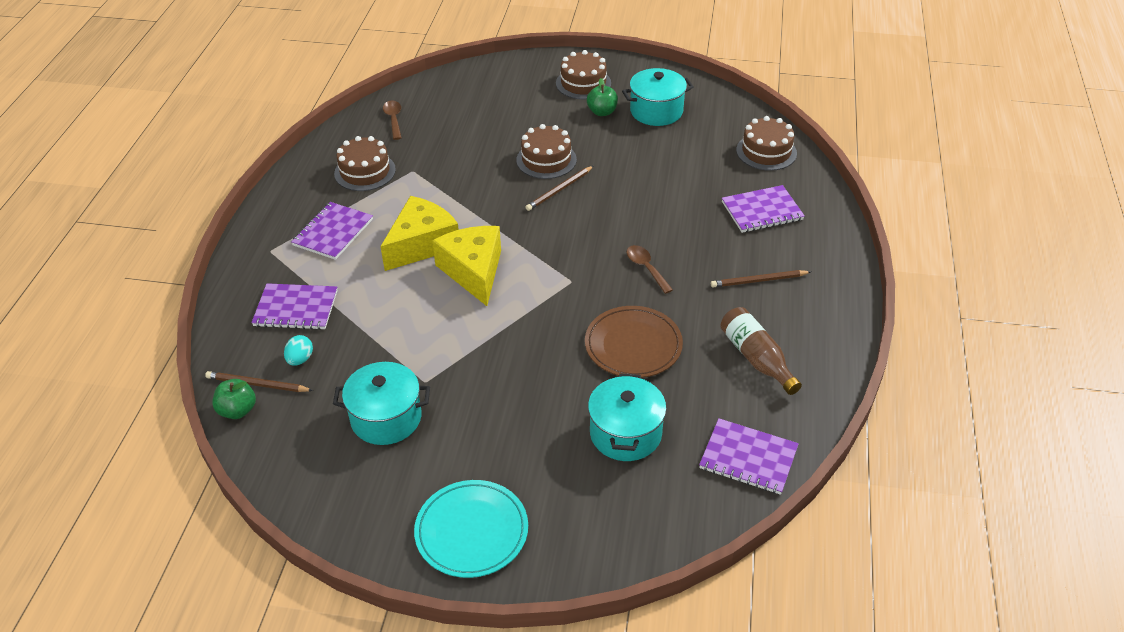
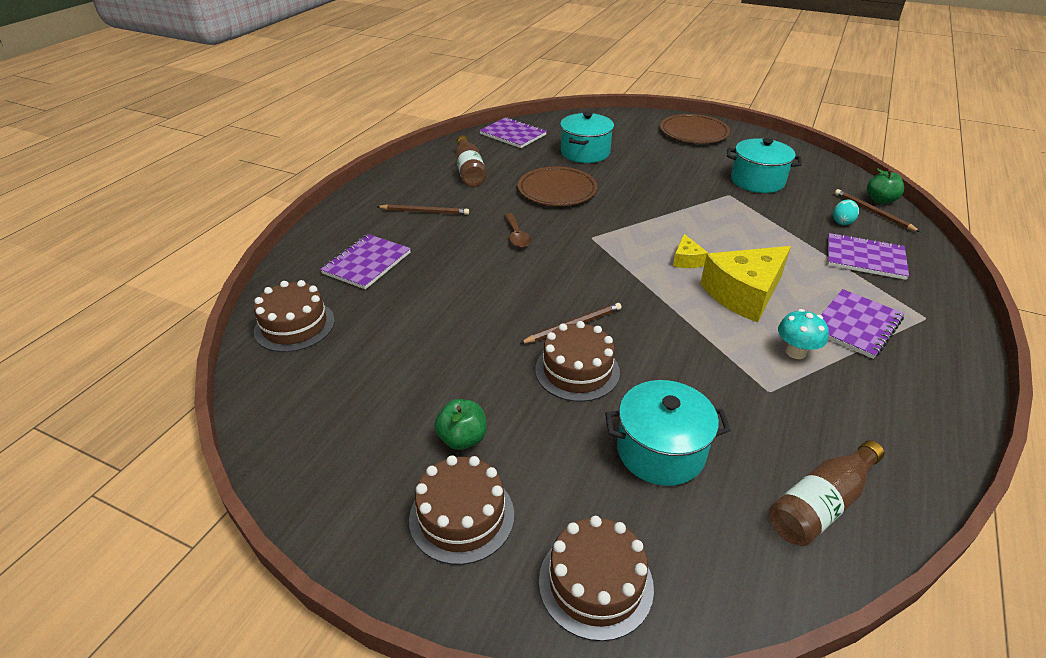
camera: 165 degrees left, 5 degrees down
brown pencil [205,371,313,392] -> brown pencil turned 150 degrees counterclockwise [835,189,920,232]
brown cake [334,136,396,191] -> brown cake moved to [539,516,654,641]
brown spoon [383,100,402,140] -> brown bottle [769,440,885,546]
turquoise plate [414,480,528,578] -> brown plate [660,114,730,143]
yellow cheese [432,226,501,306] -> yellow cheese [673,234,708,268], size x0.46
turquoise pot [622,68,694,126] -> turquoise pot moved to [605,380,731,486]
purple notebook [722,185,805,233] -> purple notebook turned 60 degrees counterclockwise [320,234,411,289]
none -> turquoise mushroom [778,309,829,359]

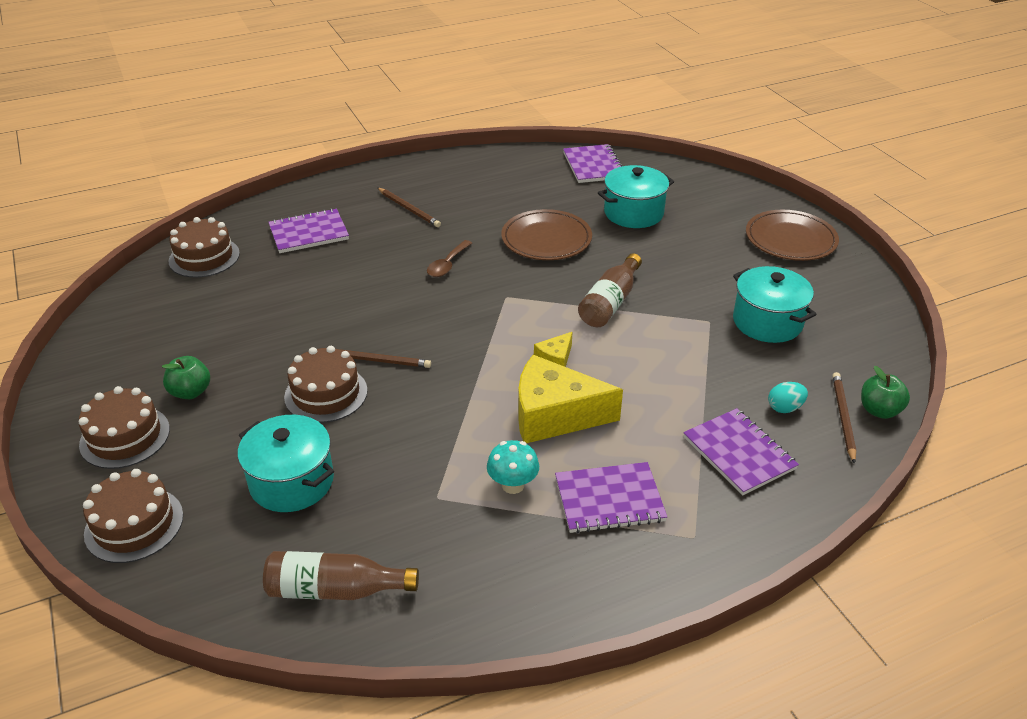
camera: 40 degrees right, 0 degrees up
brown bottle [455,135,487,187] -> brown bottle moved to [578,253,642,327]

